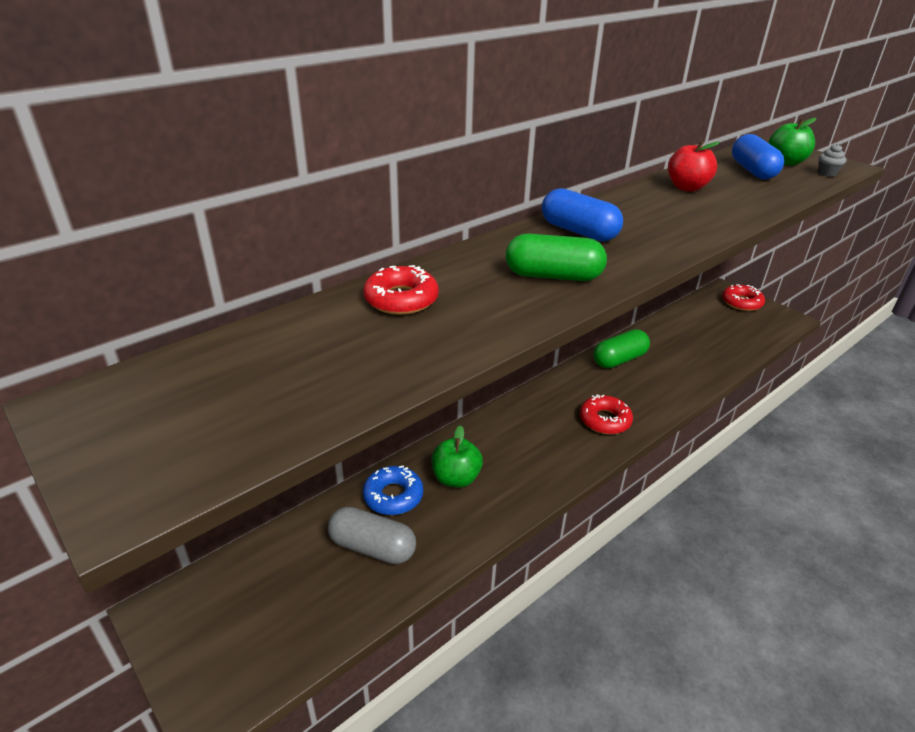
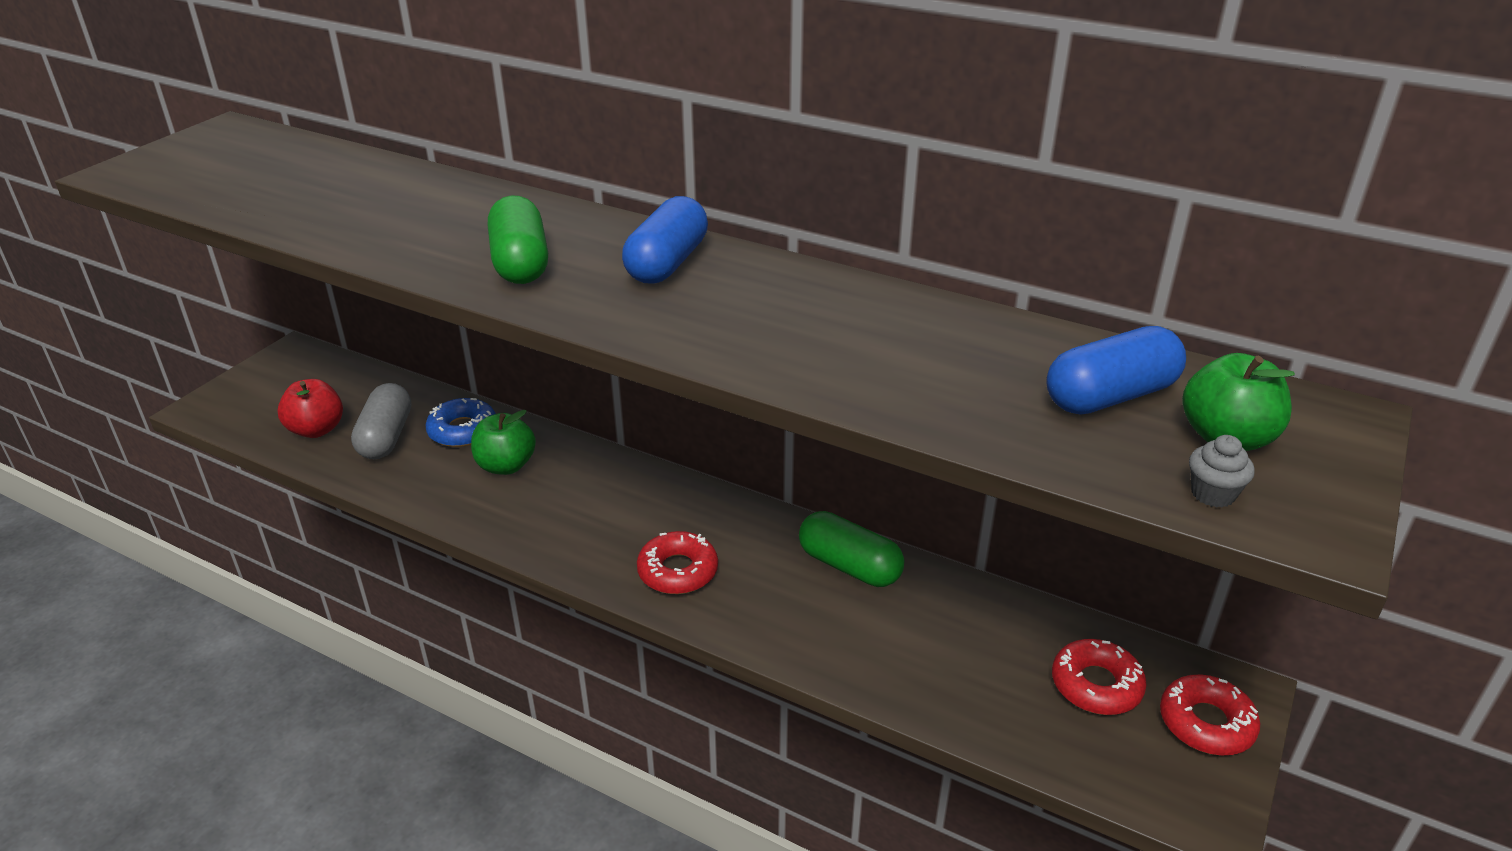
camera: 70 degrees right, 0 degrees up
red donut [363,265,439,315] -> red donut moved to [1052,639,1147,715]
red apple [668,141,720,192] -> red apple moved to [277,379,343,438]

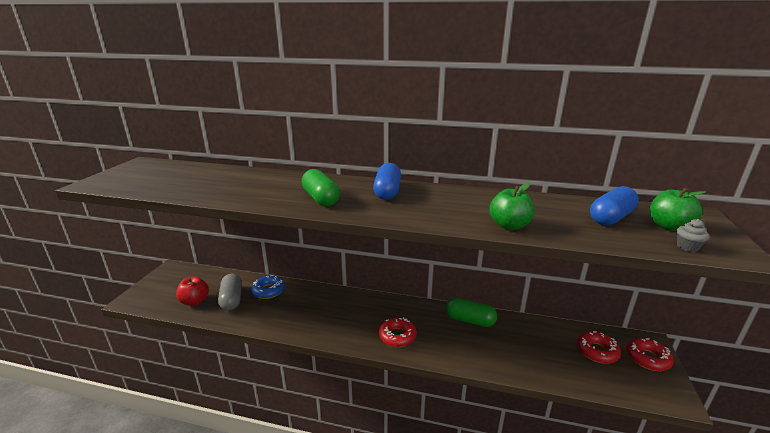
camera: 15 degrees left, 10 degrees down
green apple [471,410,536,475] -> green apple moved to [489,183,534,230]

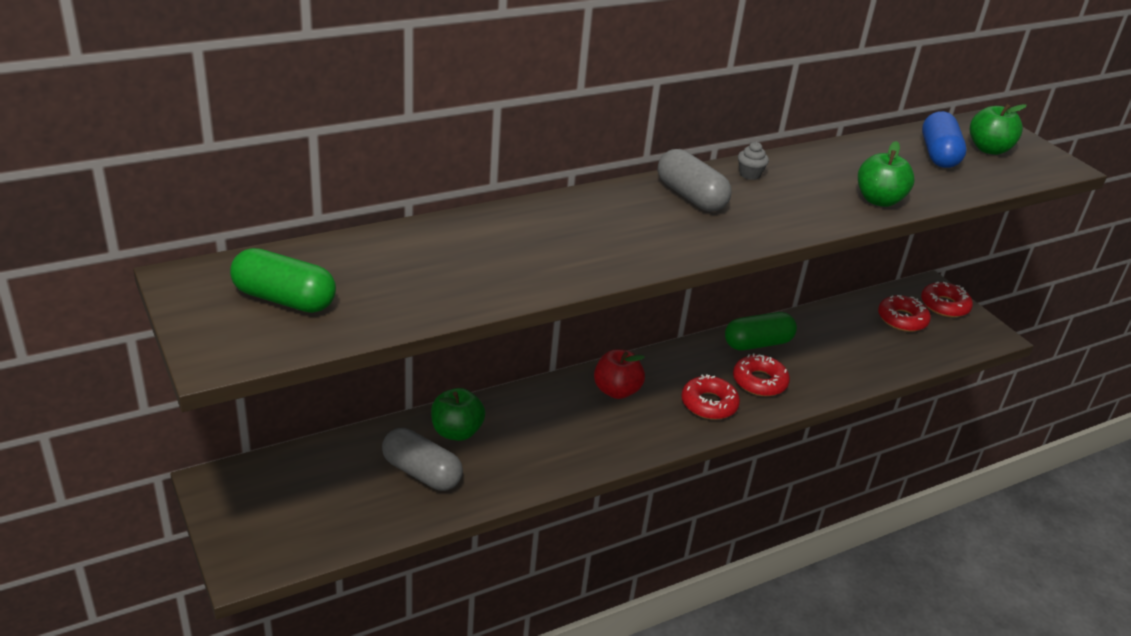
camera: 45 degrees left, 10 degrees up
red apple [176,276,209,306] -> red apple moved to [594,350,645,399]
blue donut [251,275,285,299] -> green apple [431,388,485,441]
green capsule [302,169,340,206] -> green capsule moved to [230,248,336,313]
blue capsule [373,163,401,200] -> grey capsule [658,149,732,211]
grey cupcake [677,219,709,252] -> grey cupcake moved to [738,142,769,180]
none -> red donut [733,353,790,396]

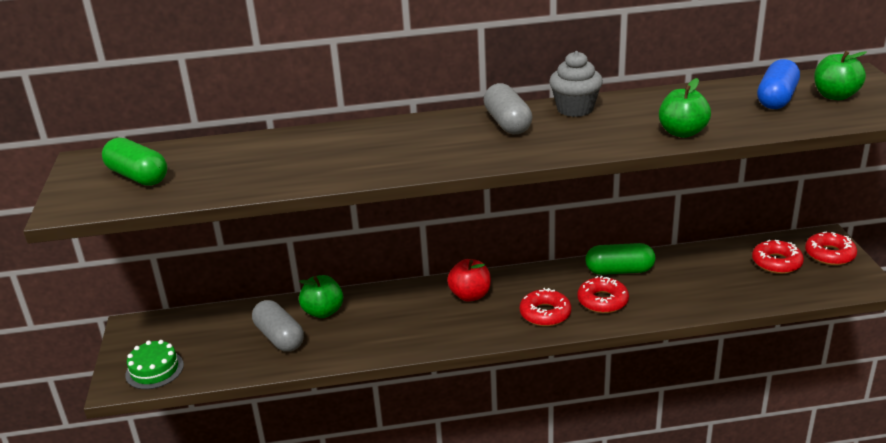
camera: 25 degrees right, 5 degrees down
grey cupcake [738,142,769,180] -> grey cupcake [549,51,603,117], size x1.92
none -> green cake [125,340,184,389]

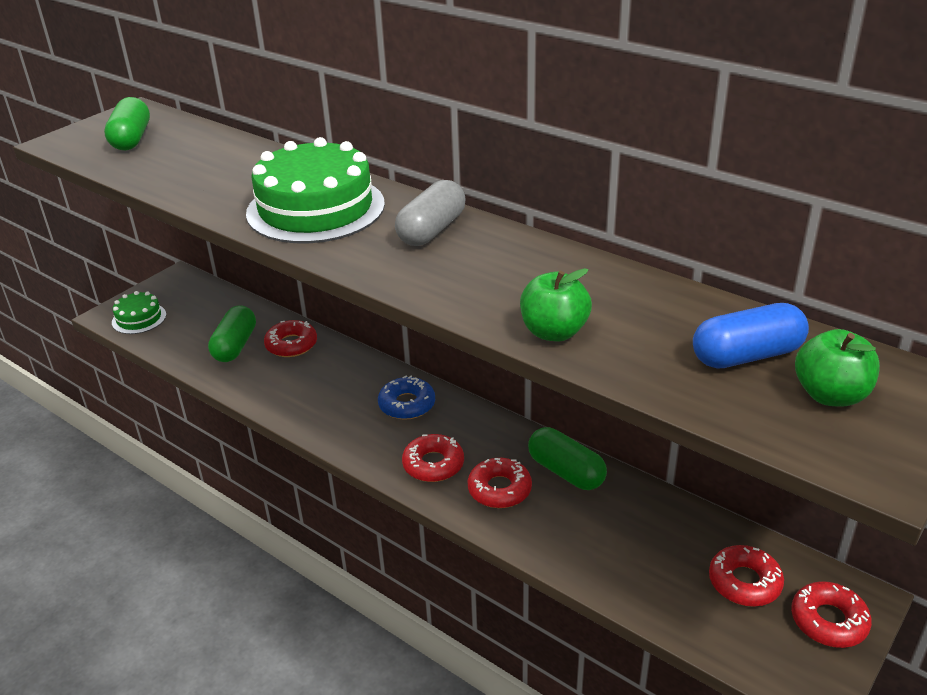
camera: 45 degrees right, 5 degrees up
grey capsule [252,300,304,352] -> green capsule [208,305,256,362]
green apple [299,275,343,318] -> red donut [264,320,317,357]
red apple [447,259,491,302] -> blue donut [378,375,435,420]
grey cupcake [549,51,603,117] -> none
none -> green cake [246,137,385,243]

